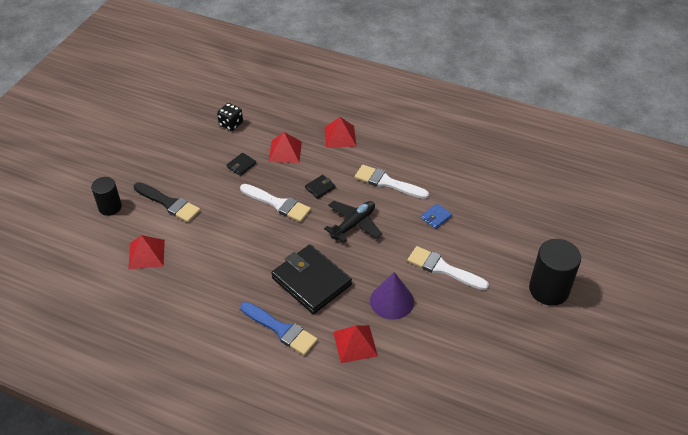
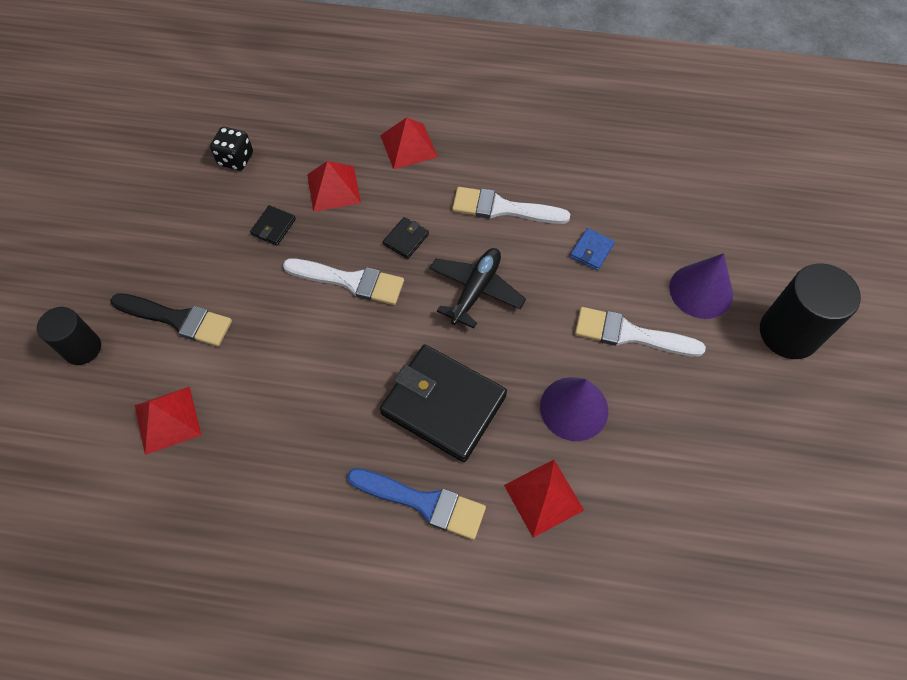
camera: 15 degrees left, 15 degrees up
none -> purple cone [669,253,733,319]

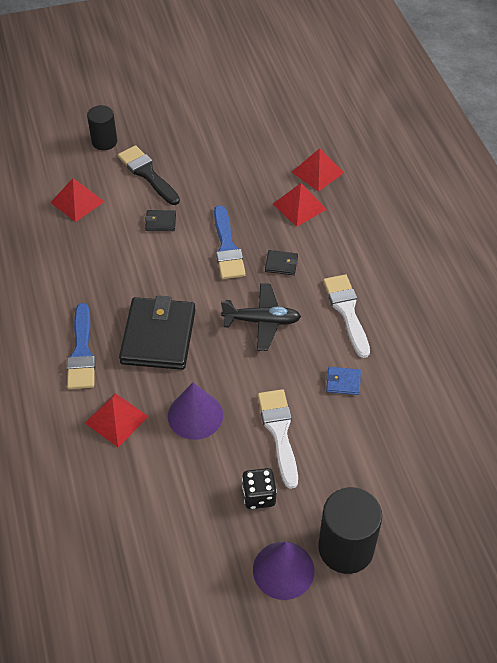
camera: 65 degrees right, 10 degrees down
black brush [110,293,232,347] -> black brush turned 150 degrees clockwise [118,145,180,205]
black dice [210,127,253,171] -> black dice moved to [242,468,277,509]
black wallet [250,205,296,245] -> black wallet moved to [145,210,176,231]
white brush [283,258,404,305] -> blue brush [214,205,246,279]
red pyramid [380,117,438,169] -> red pyramid moved to [292,148,344,192]
purple cone [669,253,733,319] -> purple cone moved to [253,542,314,600]

